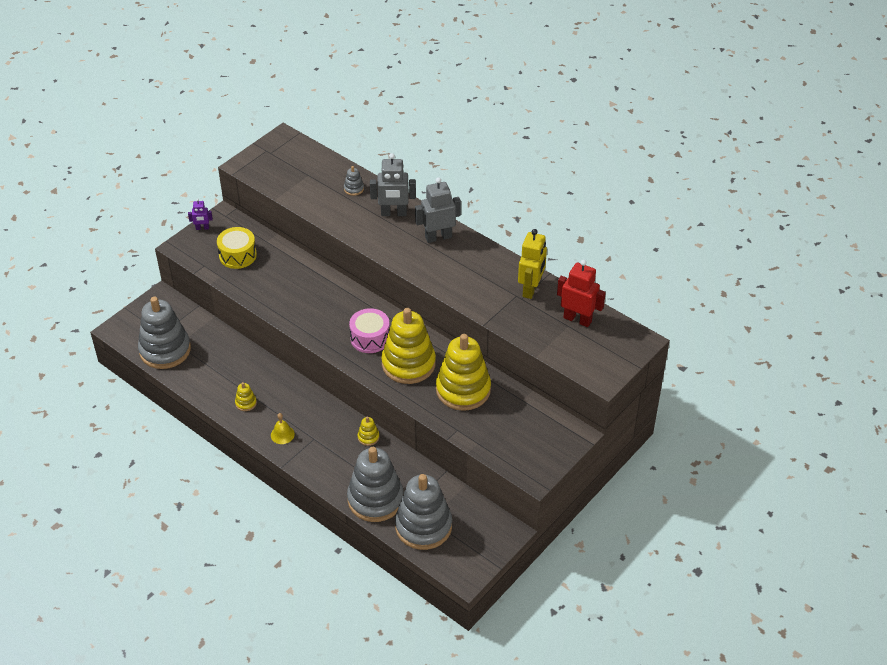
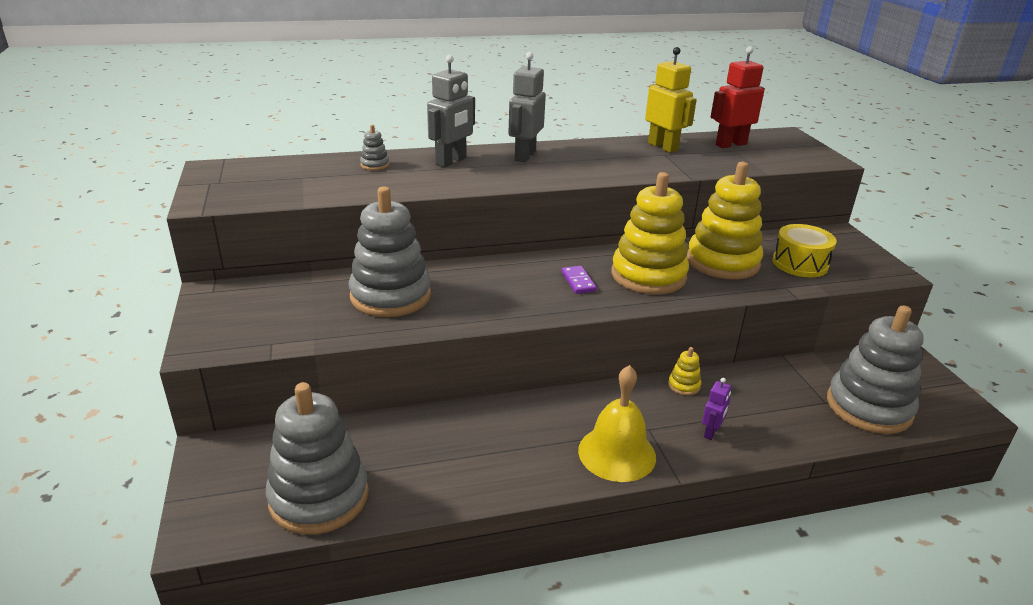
camera: 55 degrees left, 15 degrees down
purple robot [188,198,213,230] -> purple robot moved to [702,378,731,440]
yellow drum [217,227,257,269] -> yellow drum moved to [773,224,837,277]
yellow stacking toy [235,382,257,411] -> none
yellow bell [271,413,295,444] -> yellow bell [578,365,656,482], size x1.96
grey stacking toy [347,447,403,522] -> grey stacking toy moved to [349,186,431,317]
pink drum [349,308,389,353] -> purple domino [562,266,597,294]

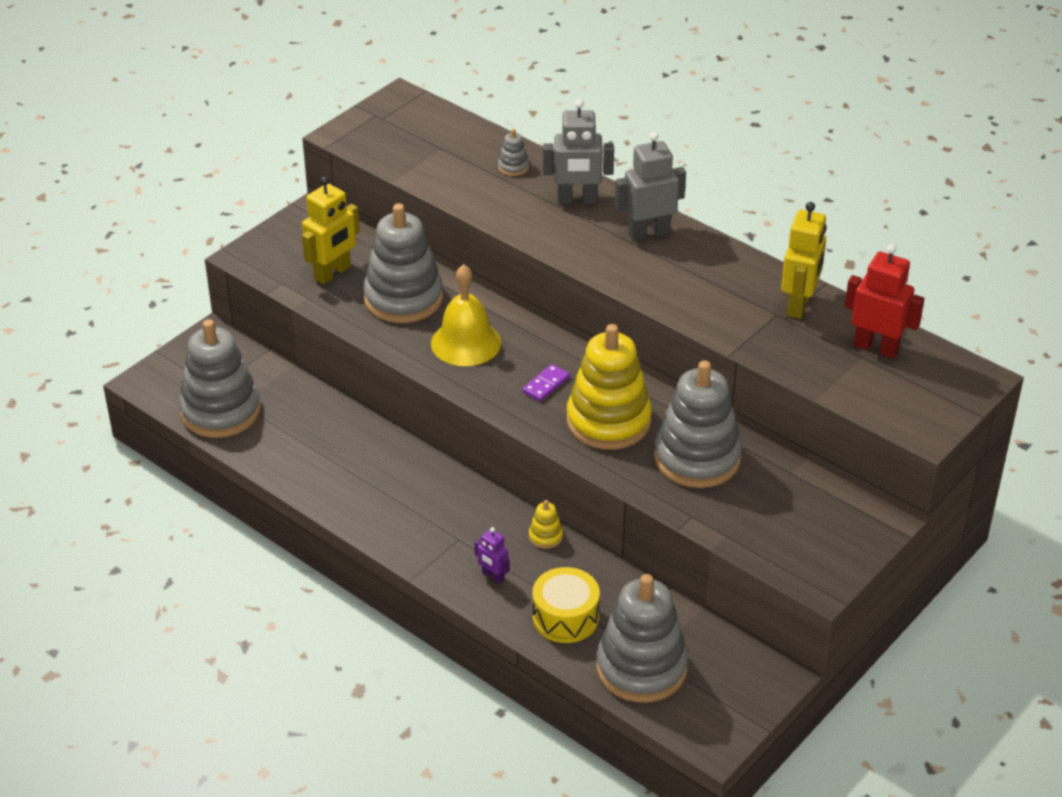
camera: 55 degrees right, 10 degrees up
yellow bell [578,365,656,482] -> yellow bell moved to [431,264,501,366]
yellow stacking toy [687,162,763,279] -> grey stacking toy [654,360,742,488]
purple robot [702,378,731,440] -> purple robot turned 45 degrees clockwise [475,527,509,584]
yellow drum [773,224,837,277] -> yellow drum moved to [533,567,600,643]
none -> yellow robot [302,176,360,284]

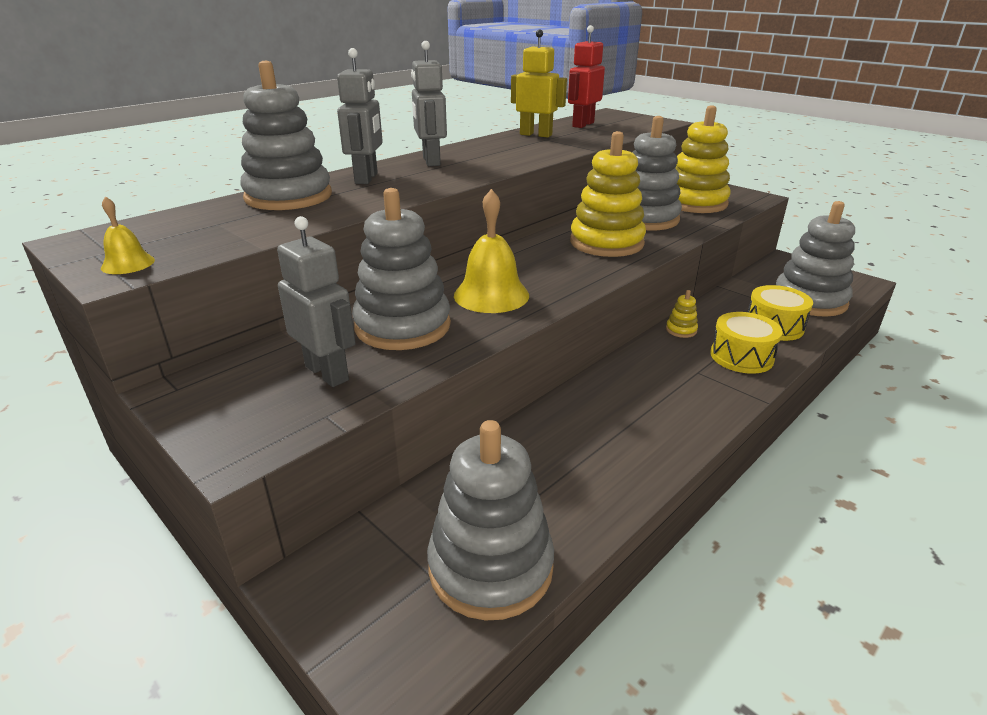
camera: 85 degrees left, 10 degrees down
yellow robot [302,176,360,284] -> grey robot [277,216,356,387]
purple robot [475,527,509,584] -> yellow drum [710,312,783,374]
grey stacking toy [498,129,529,176] -> grey stacking toy [240,61,332,210], size x2.48
purple domino [522,364,570,402] -> none
none -> yellow bell [101,196,155,274]
none -> yellow stacking toy [675,105,731,213]

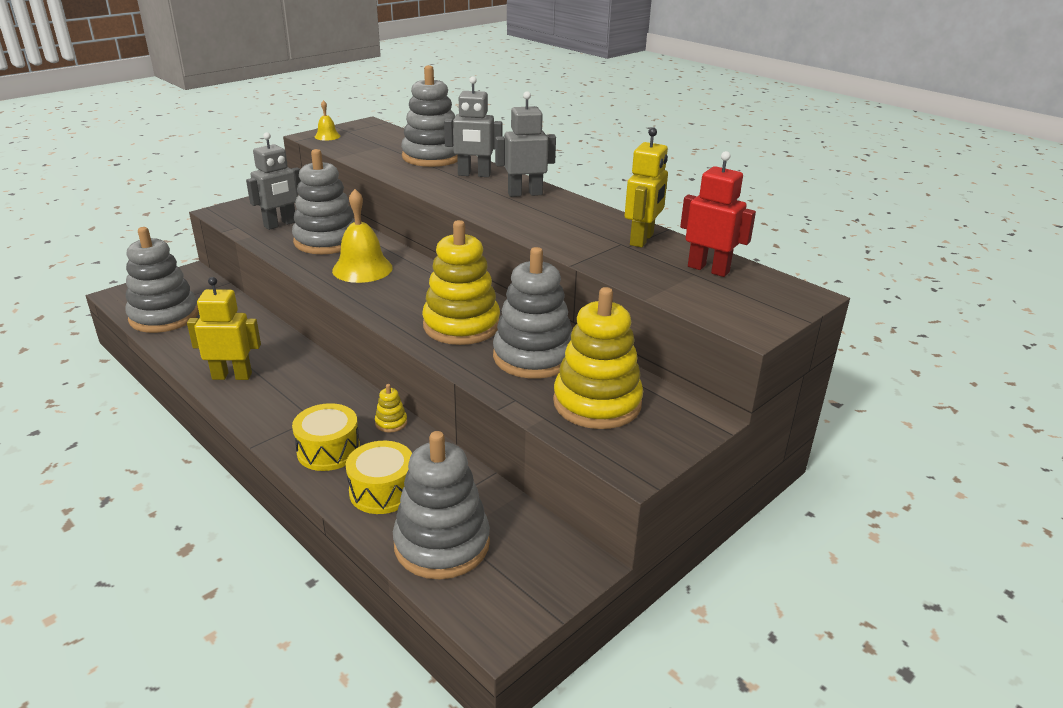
camera: 90 degrees right, 0 degrees up
none -> yellow robot [187,277,261,380]

